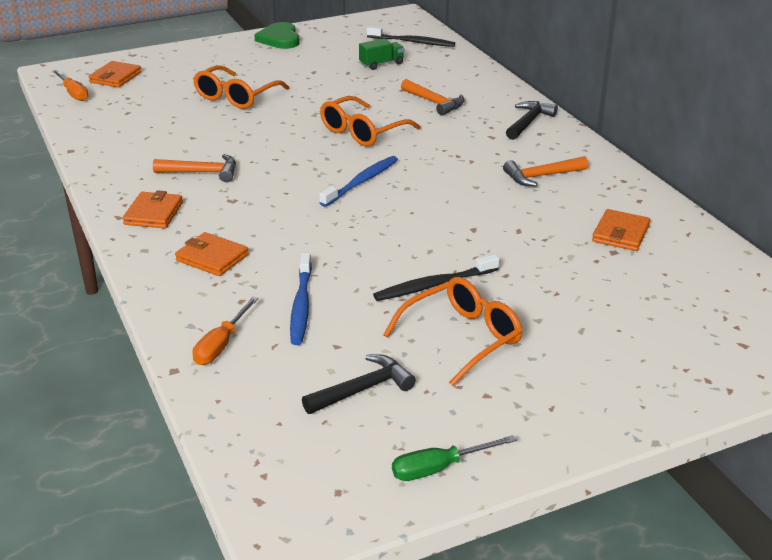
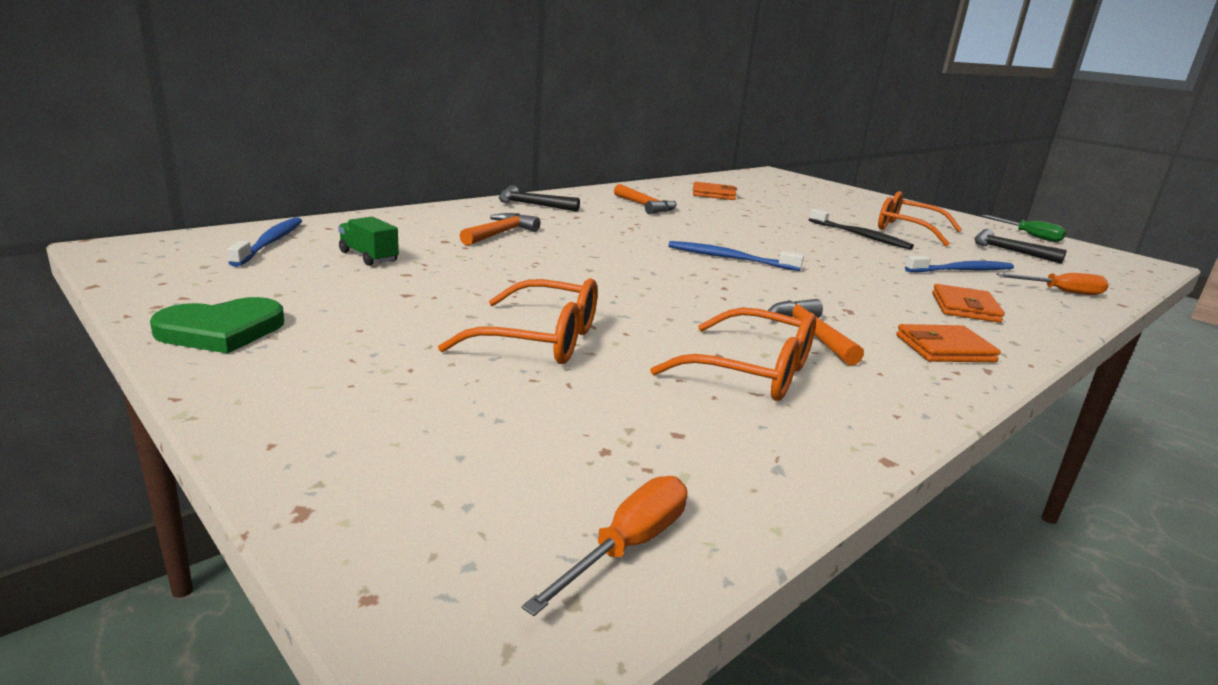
camera: 110 degrees left, 10 degrees down
orange wallet [88,61,142,87] -> none
orange glasses [320,96,421,146] -> orange glasses moved to [650,308,816,401]
black toothbrush [367,26,455,47] -> blue toothbrush [227,217,302,267]

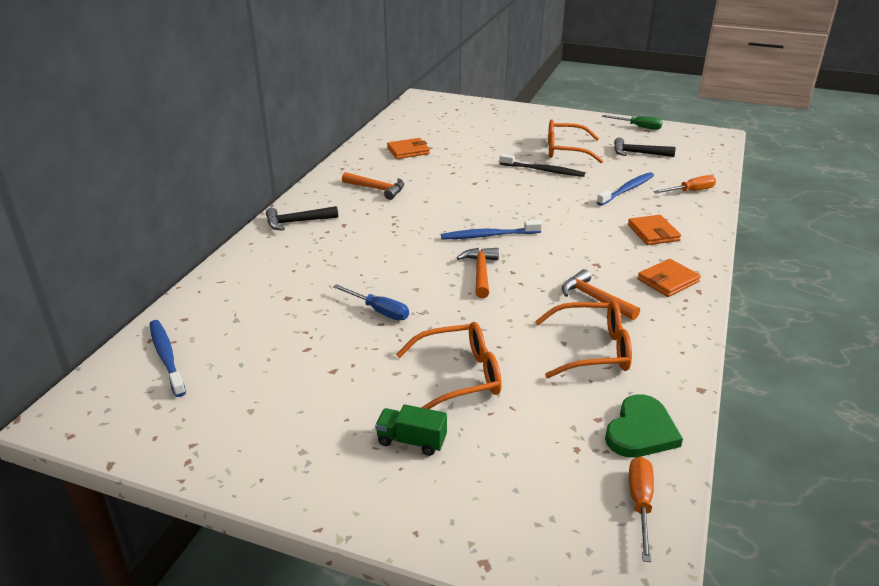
camera: 25 degrees left, 10 degrees up
green heart [150,297,284,354] -> green heart moved to [605,395,683,458]
green truck [338,217,399,266] -> green truck moved to [375,404,447,456]
orange hammer [460,213,540,246] -> orange hammer moved to [457,248,499,298]
none -> blue screwdriver [333,284,409,320]

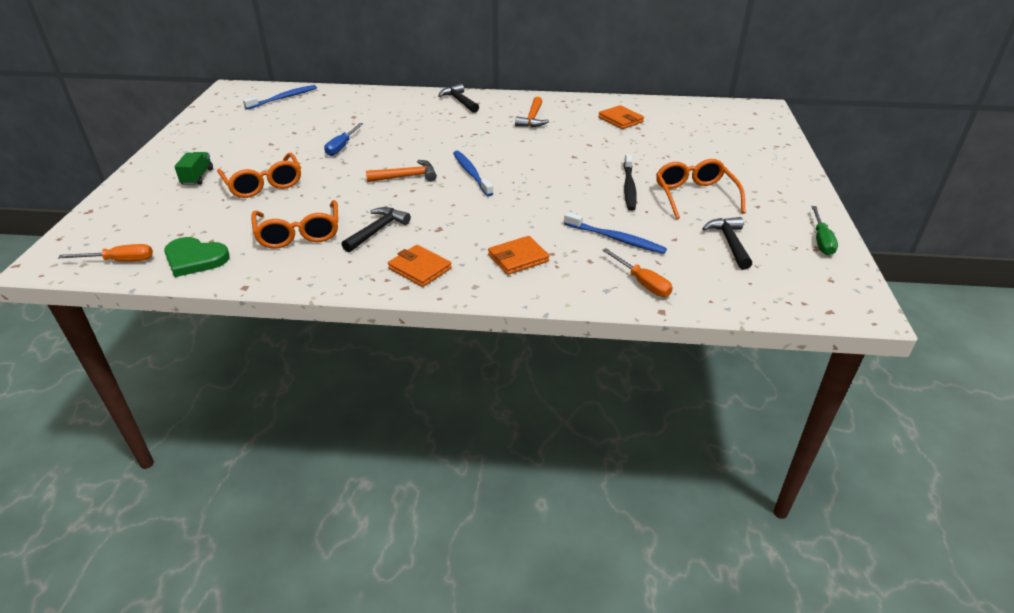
camera: 75 degrees right, 5 degrees up
orange hammer [562,269,640,320] -> black hammer [341,207,411,252]

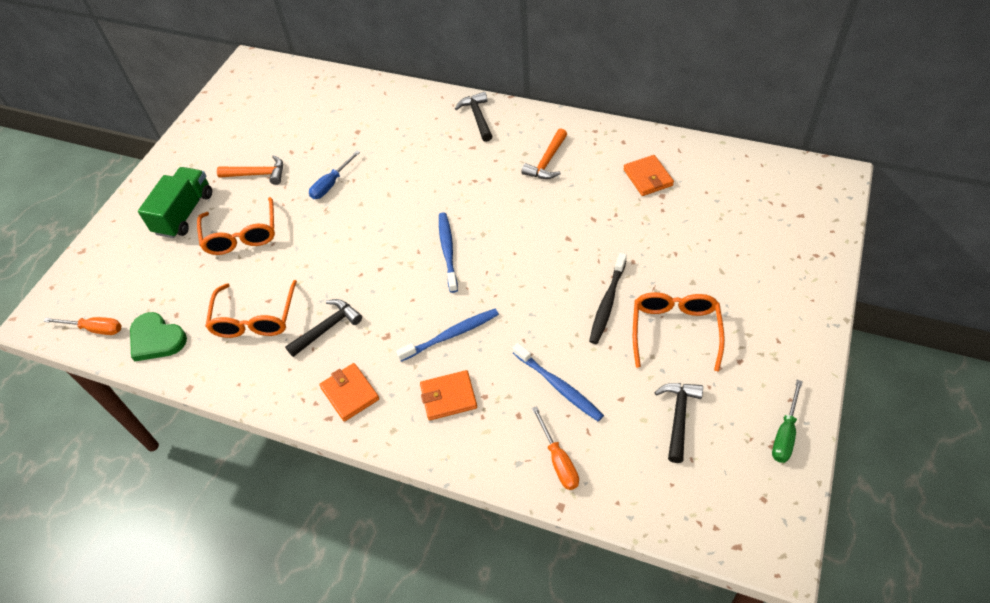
camera: 20 degrees right, 15 degrees up
green truck [174,152,213,185] -> green truck [138,167,212,238], size x1.69
blue toothbrush [243,85,317,110] -> blue toothbrush moved to [396,309,499,362]
orange hammer [366,160,437,182] -> orange hammer moved to [217,155,283,185]

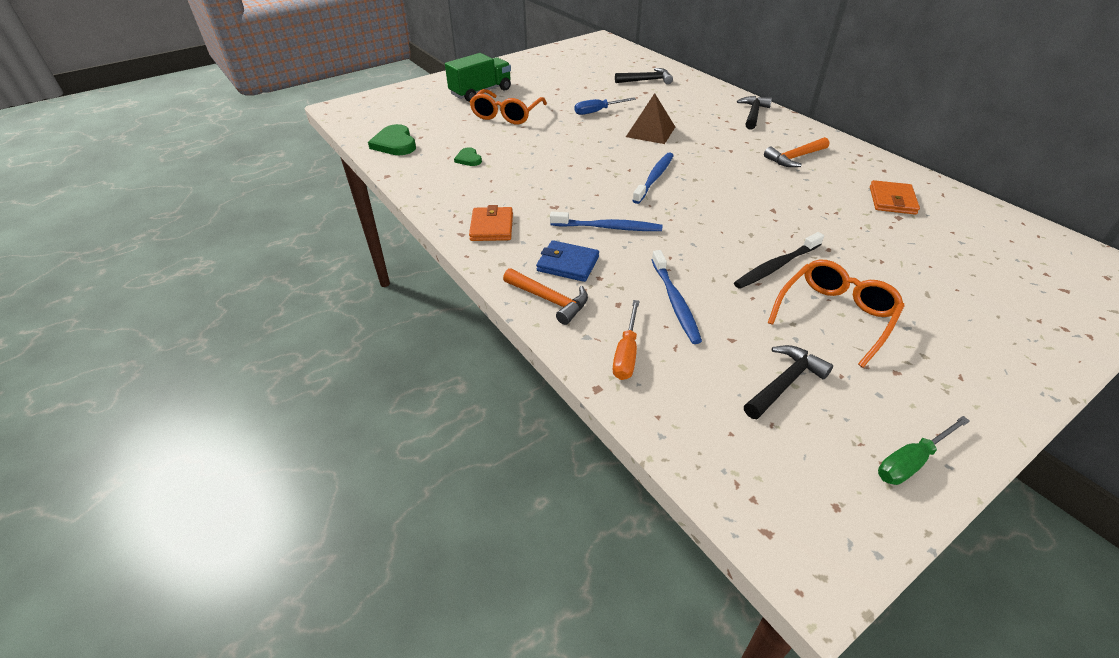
camera: 30 degrees right, 10 degrees down
orange screwdriver [43,317,122,335] -> none
orange glasses [205,280,297,338] -> green heart [454,147,482,166]
orange hammer [217,155,283,185] -> orange hammer moved to [503,268,588,325]
black hammer [285,299,362,357] -> black hammer moved to [615,68,673,84]
orange wallet [420,370,477,420] -> blue wallet [536,240,599,282]
none -> brown pyramid [626,93,675,144]

